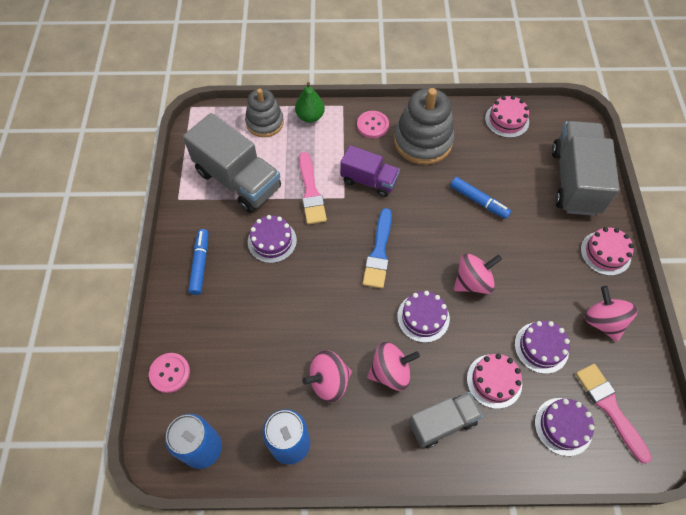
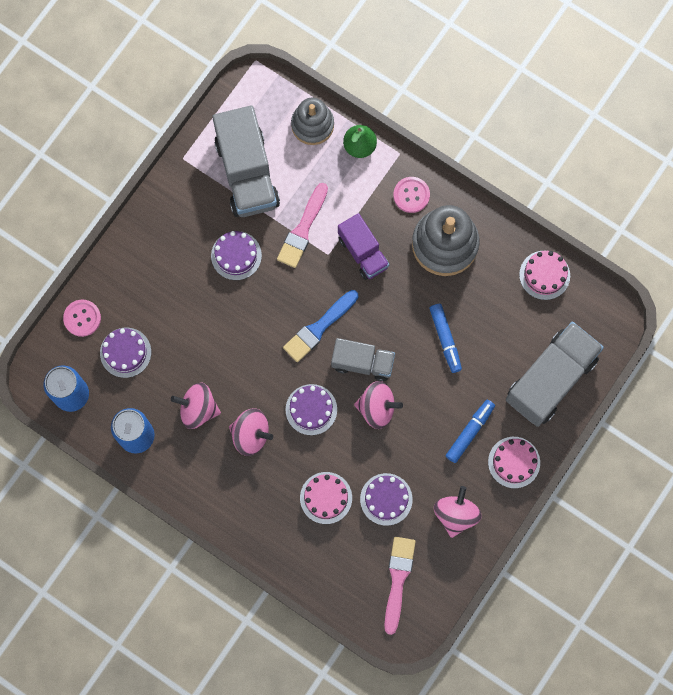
camera: 35 degrees right, 15 degrees up
blue marker [188,229,208,295] -> blue marker moved to [446,400,495,463]
grey truck [409,392,483,448] -> grey truck moved to [331,338,395,381]
purple cake [535,398,595,456] -> purple cake moved to [100,328,151,378]

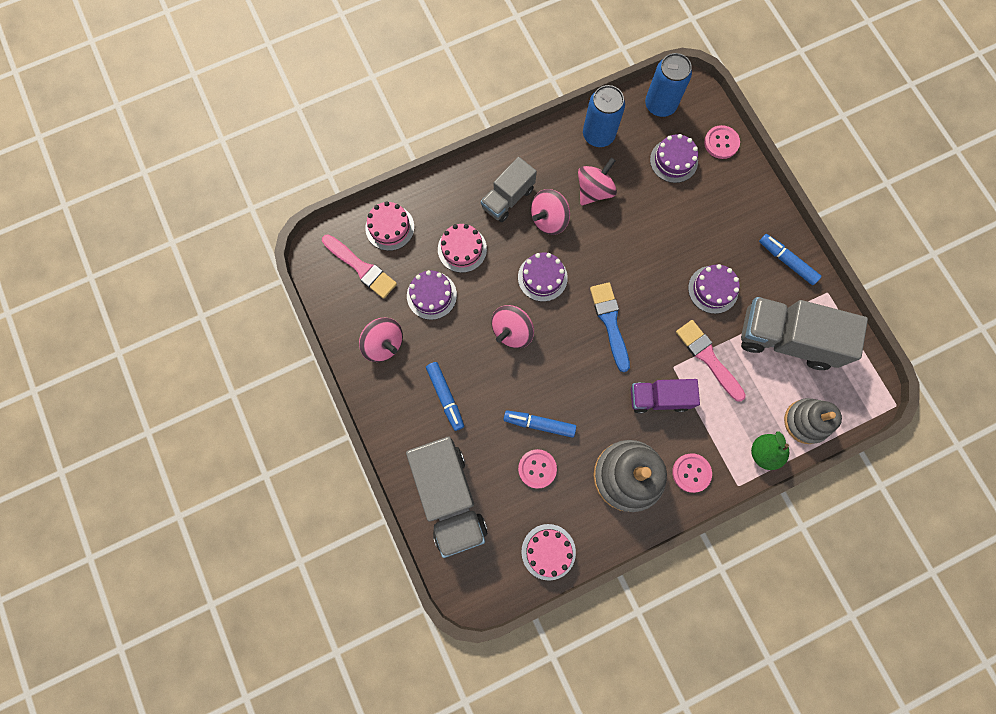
camera: 120 degrees right, 0 degrees up
grey truck [331,338,395,381] -> grey truck moved to [481,157,537,222]
pink cake [488,437,540,488] -> pink cake moved to [365,201,414,251]
none -> pink button [518,449,557,489]
none -> blue marker [759,234,822,285]

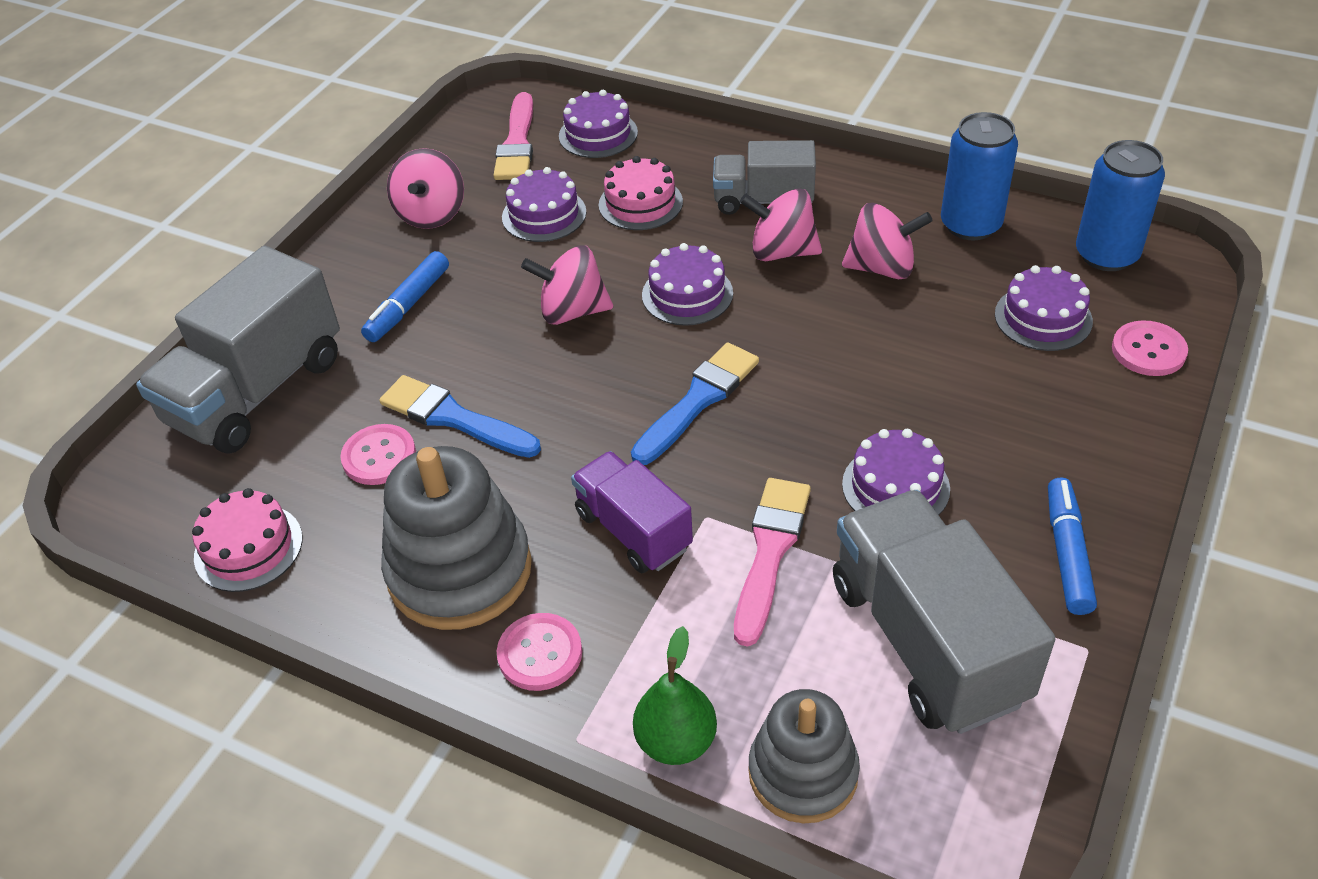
camera: 55 degrees right, 30 degrees down
pink cake [365,201,414,251] -> purple cake [559,90,638,158]
blue marker [503,410,576,438] -> blue brush [379,375,541,458]

